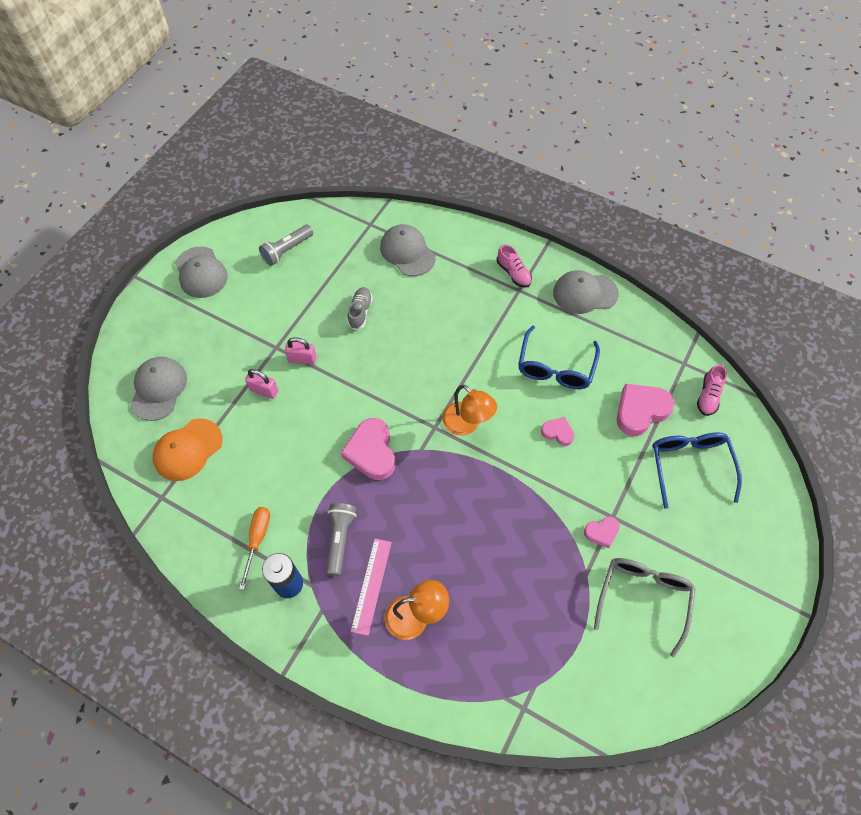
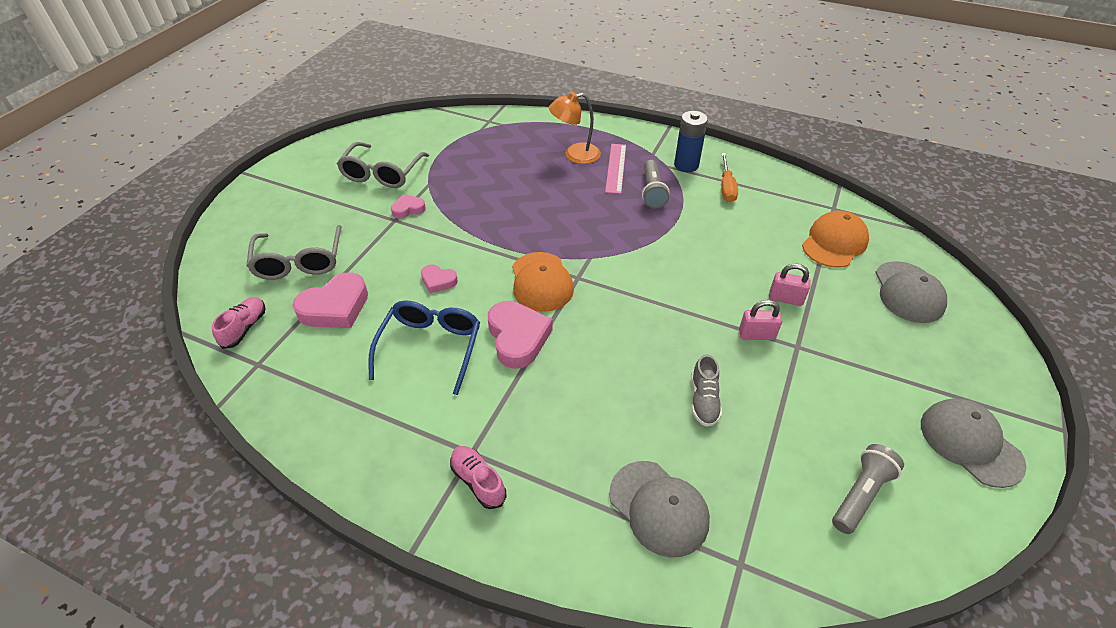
camera: 175 degrees right, 15 degrees down
pink heart [341,418,395,480] -> pink heart moved to [488,301,553,369]
orange lamp [442,385,497,436] -> orange cap [512,252,574,312]
grey cap [553,270,619,314] -> none
blue glasses [652,433,742,509] -> grey glasses [246,225,342,280]

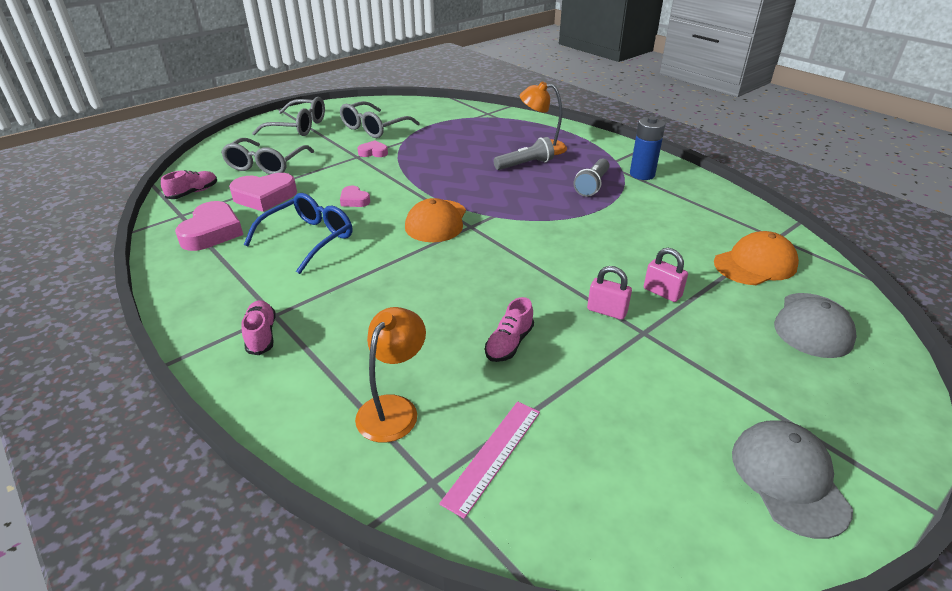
camera: 25 degrees right, 10 degrees down
pink heart [488,301,553,369] -> pink heart moved to [175,201,243,251]
pink ruler [605,144,626,194] -> pink ruler moved to [439,401,540,519]
grey cap [609,461,710,558] -> orange lamp [355,307,426,443]
grey shoe [692,354,722,427] -> pink shoe [485,297,534,362]
orange screwdriver [721,153,738,202] -> none
grey flashlight [832,444,904,534] -> grey flashlight moved to [494,137,554,170]
none -> grey glasses [252,97,325,136]

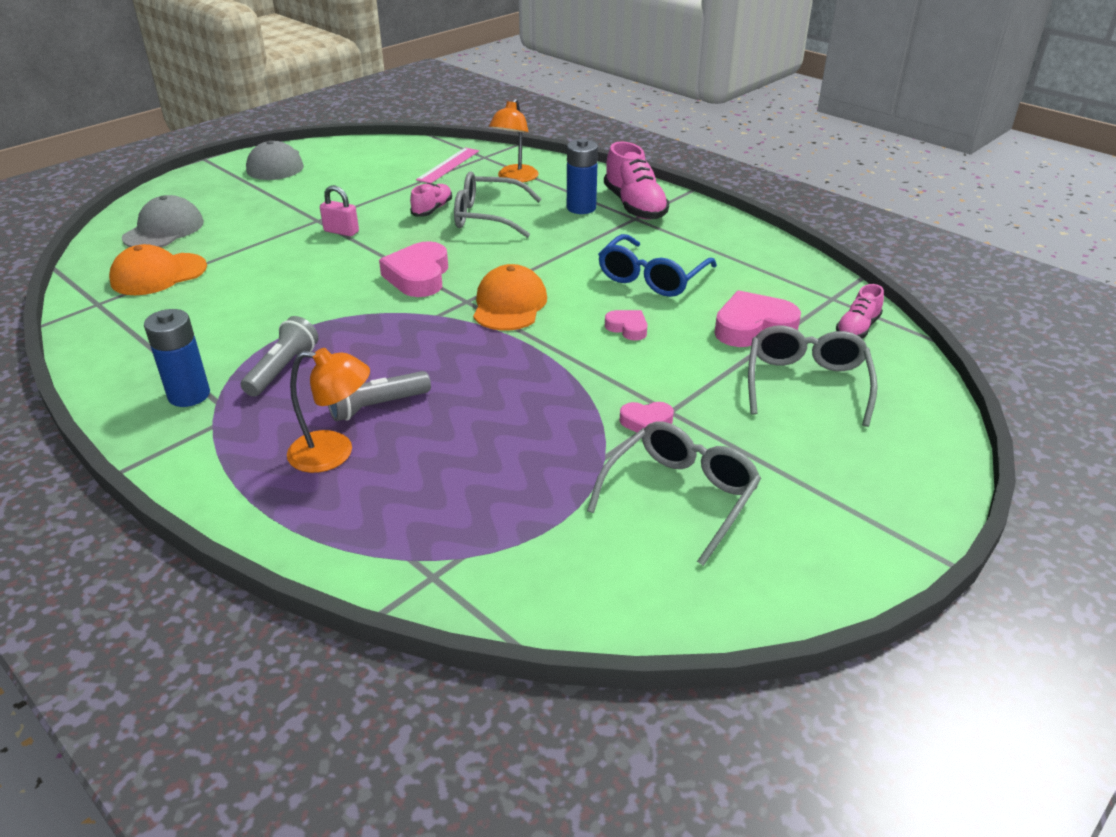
camera: 175 degrees right, 0 degrees up
pink heart [175,201,243,251] -> pink heart moved to [379,241,448,297]
pink shoe [241,300,276,355] -> pink shoe [604,142,669,220], size x1.75
grey glasses [252,97,325,136] -> grey glasses moved to [454,171,542,238]
pink padlock [644,248,688,302] -> none
none -> blue battery [567,138,598,214]

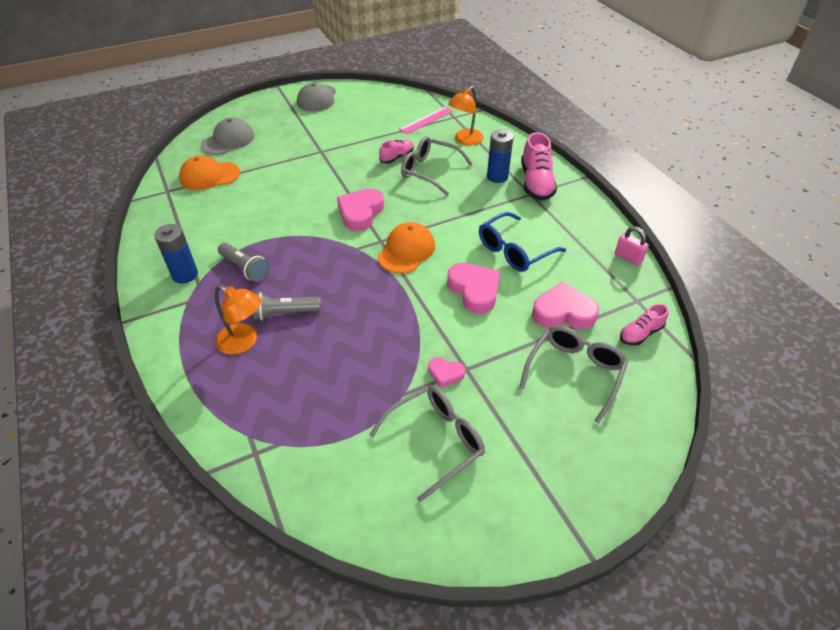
camera: 20 degrees right, 10 degrees up
grey flashlight [241,316,319,397] -> grey flashlight turned 90 degrees clockwise [218,243,270,282]
pink padlock [320,185,359,236] -> pink padlock moved to [615,226,649,266]
pink heart [605,310,648,341] -> pink heart [447,263,500,314], size x1.85

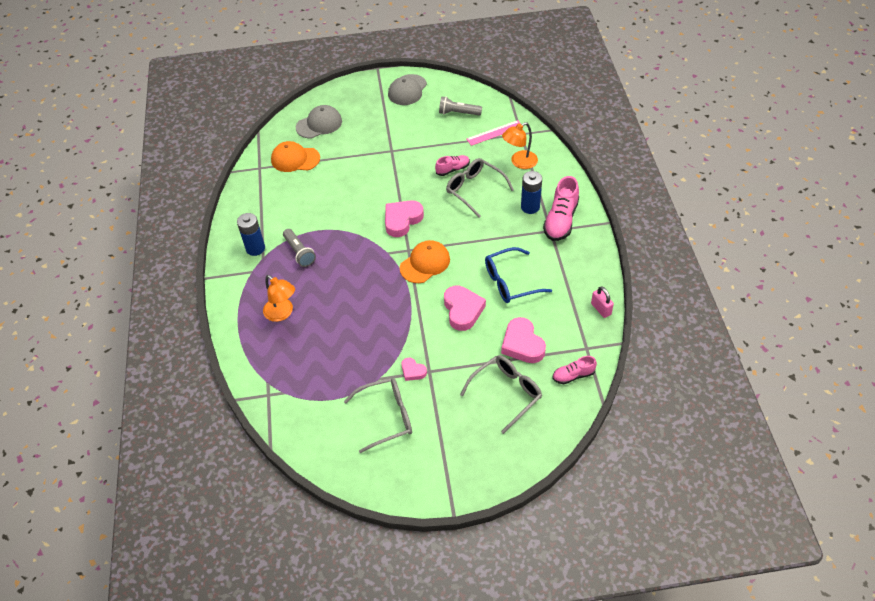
camera: 20 degrees right, 5 degrees up
grey flashlight [253,292,321,320] -> grey flashlight moved to [439,96,482,116]
pink heart [532,282,599,330] -> pink heart turned 135 degrees counterclockwise [501,317,546,363]

